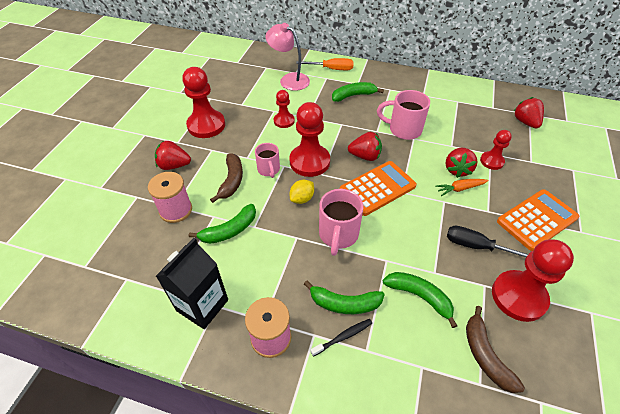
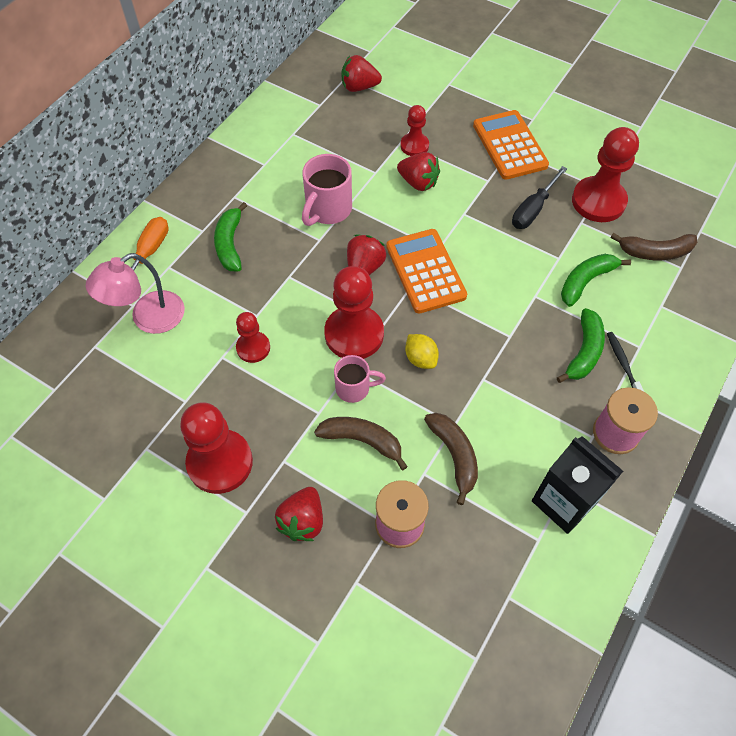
camera: 75 degrees left, 10 degrees up
green banana [189,204,256,244] -> brown banana [424,413,478,505]
pink mug [319,189,363,256] -> none
orange carrot [435,179,489,196] -> none

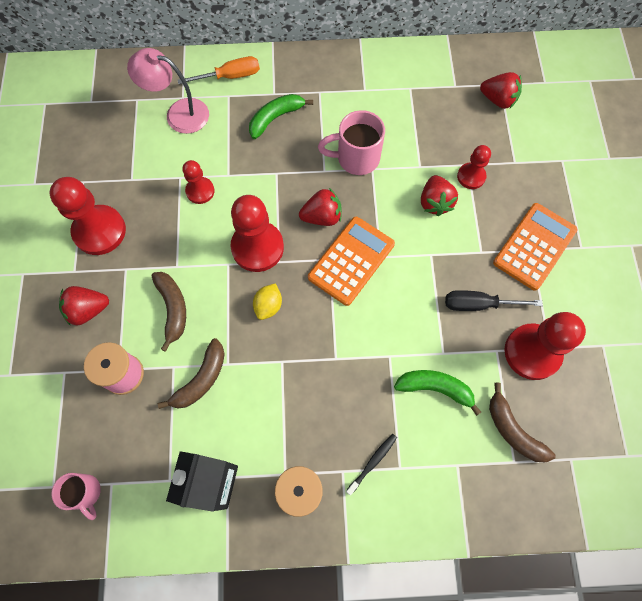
camera: 55 degrees right, 10 degrees up
pink mug [334,355,386,403] -> pink mug moved to [51,473,101,520]
red strawberry [341,55,382,92] -> red strawberry turned 150 degrees clockwise [480,72,522,109]
green banana [557,308,605,383] -> none

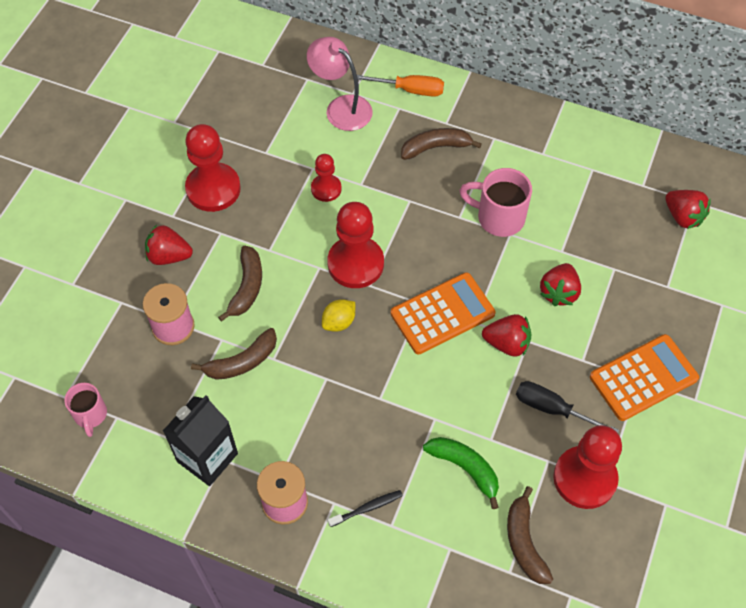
camera: 25 degrees right, 10 degrees down
green banana [249,94,313,139] -> brown banana [401,128,482,160]
red strawberry [299,188,342,226] -> red strawberry moved to [482,314,532,357]
red pawn [457,145,491,189] -> none

